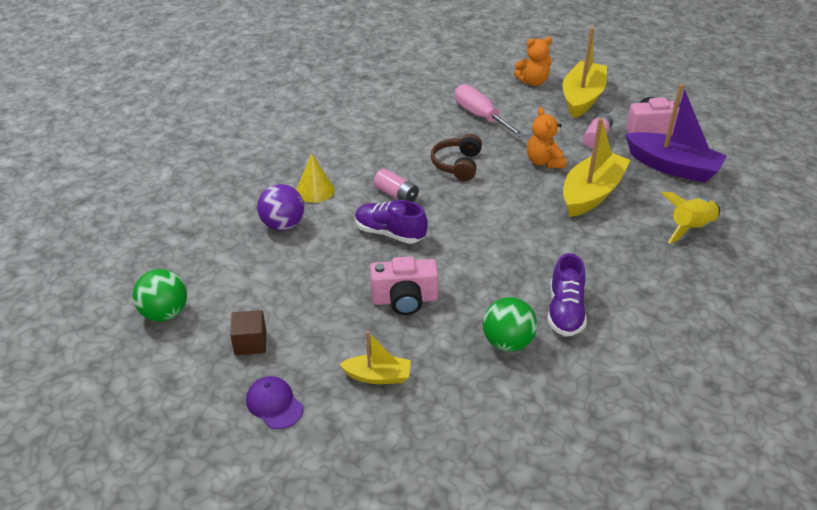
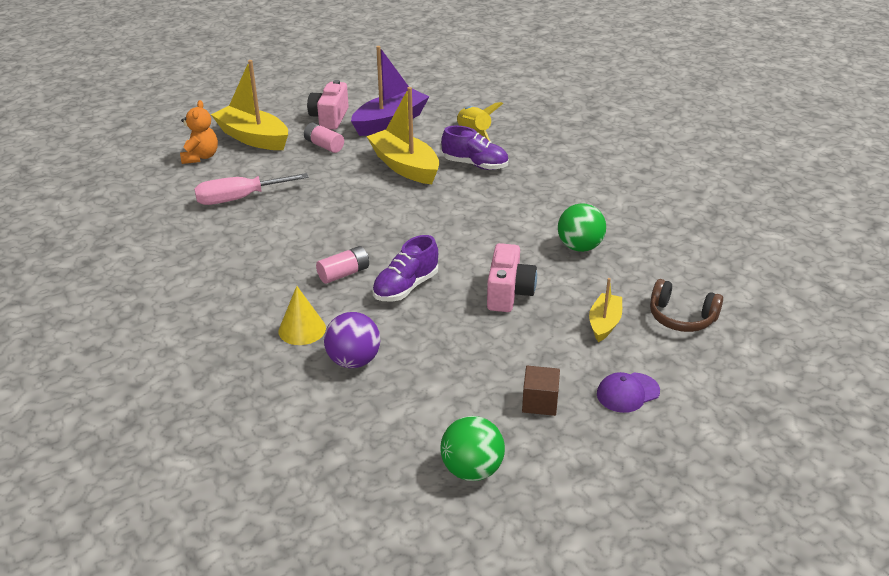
camera: 75 degrees left, 5 degrees down
brown headphones [431,134,482,181] -> brown headphones moved to [650,279,723,332]
orange teddy bear [527,107,566,168] -> none
purple shoe [547,253,587,337] -> purple shoe moved to [441,126,508,170]

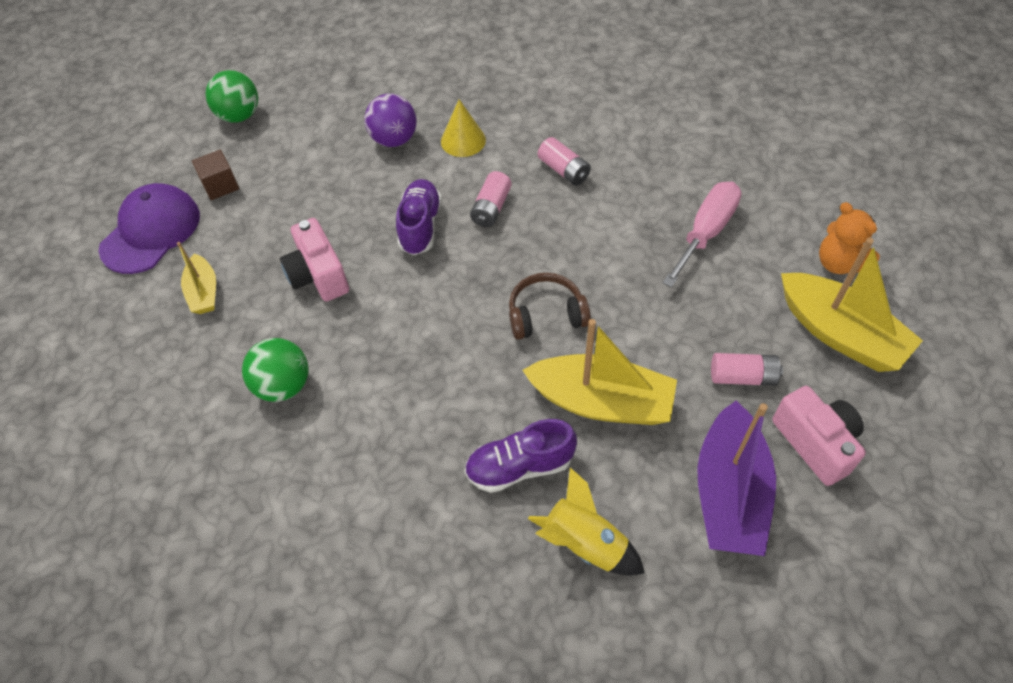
camera: 145 degrees right, 20 degrees up
yellow boat [211,60,288,150] -> yellow boat turned 45 degrees clockwise [781,238,923,372]
purple cap [597,372,660,413] -> purple cap [99,183,200,274], size x1.76
brown headphones [650,279,723,332] -> brown headphones moved to [509,273,591,340]
none -> pink battery [538,137,591,186]

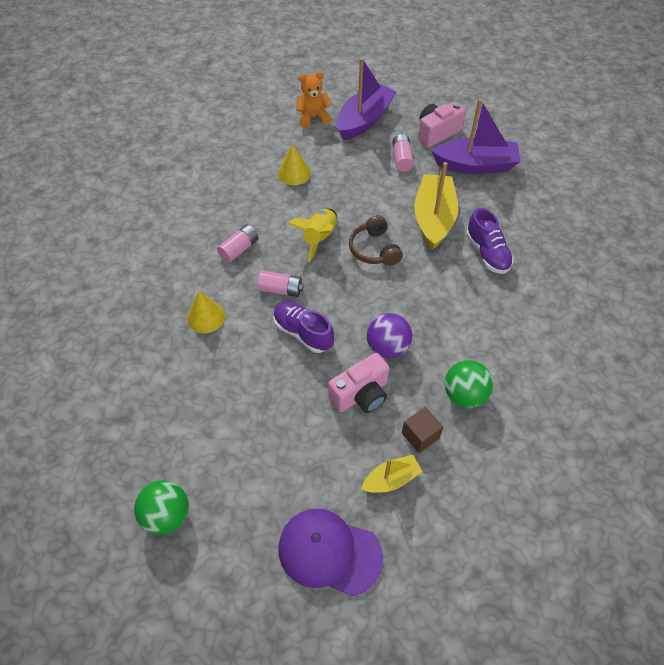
camera: 100 degrees left, 0 degrees up
brown cube [192,150,239,200] -> brown cube moved to [402,407,443,453]
purple ball [364,94,417,147] -> purple ball moved to [367,313,412,359]
purple shoe [396,179,442,255] -> purple shoe turned 45 degrees clockwise [273,302,334,353]
yellow rocket [528,468,645,576] -> yellow rocket moved to [288,209,337,262]
pink screwdriver [663,182,742,287] -> yellow cone [278,143,311,185]
yellow boat [781,238,923,372] -> purple boat [337,58,397,140]
orange teddy bear [819,202,880,274] -> orange teddy bear turned 150 degrees counterclockwise [296,71,332,128]

